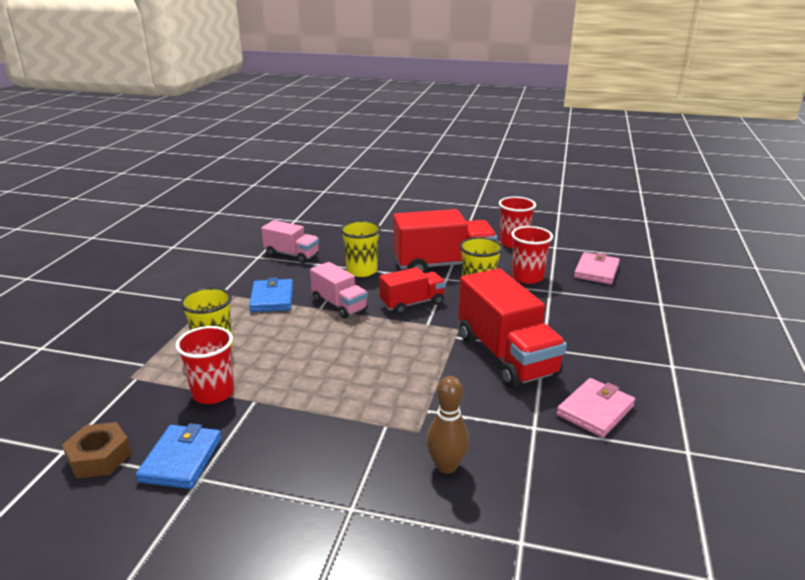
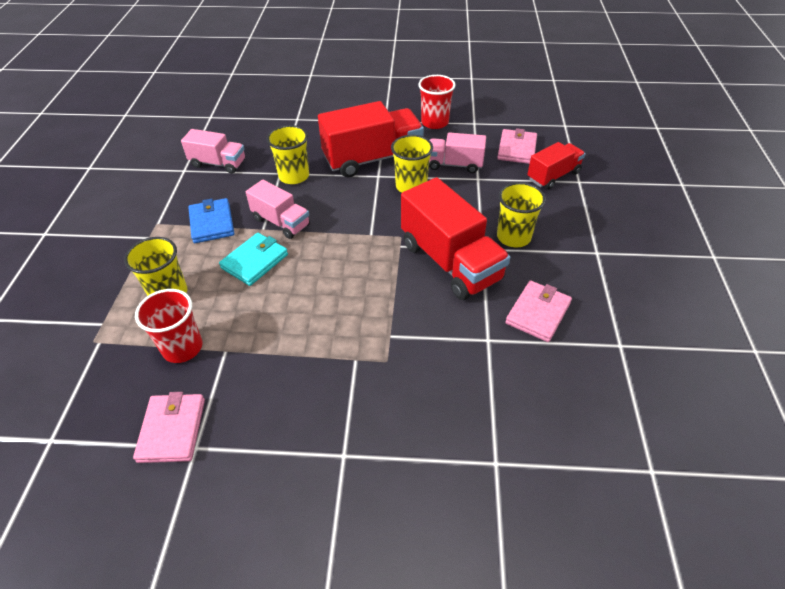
camera: 10 degrees left, 20 degrees up
brown nut [62,422,132,478] -> none
blue wallet [136,423,222,489] -> pink wallet [133,392,205,463]
red truck [379,267,446,314] -> red truck moved to [527,142,585,189]
brown bowling pin [427,376,469,474] -> none
red cup [511,226,553,284] -> pink truck [429,132,486,173]
none -> turquoise wallet [219,233,288,286]
none -> yellow cup [497,182,546,247]

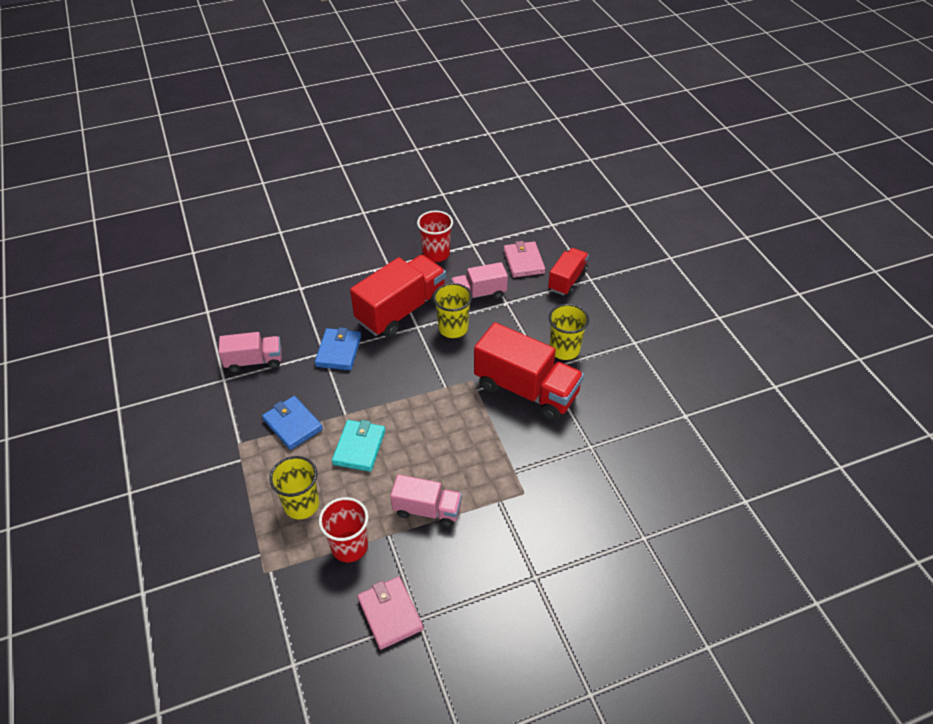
camera: 25 degrees left, 0 degrees up
pink truck [246,180,310,239] -> pink truck moved to [390,475,462,527]
yellow cup [267,125,309,184] -> blue wallet [315,327,361,370]
pink wallet [506,281,572,342] -> none

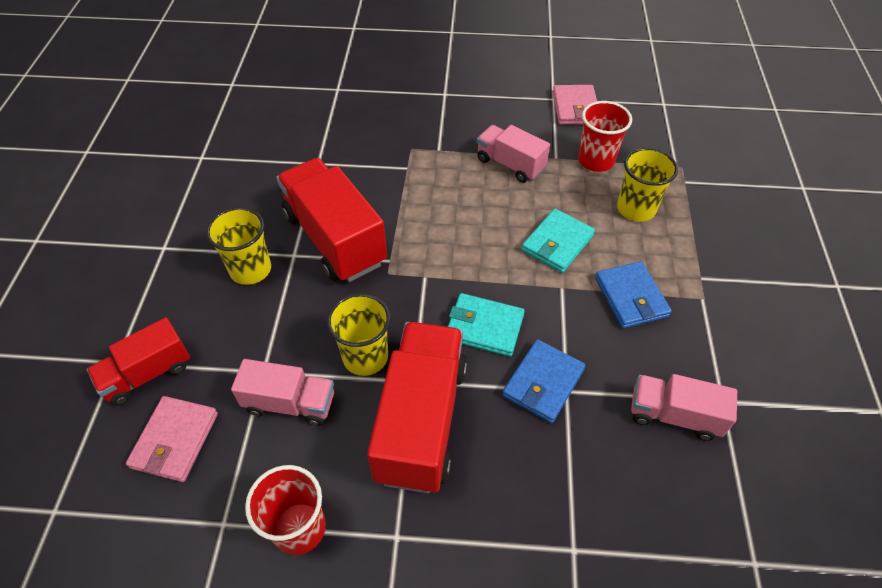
camera: 155 degrees left, 5 degrees up
red truck [350,255,446,338] -> red truck turned 120 degrees clockwise [367,322,467,493]
none -> turquoise wallet [448,293,525,357]

